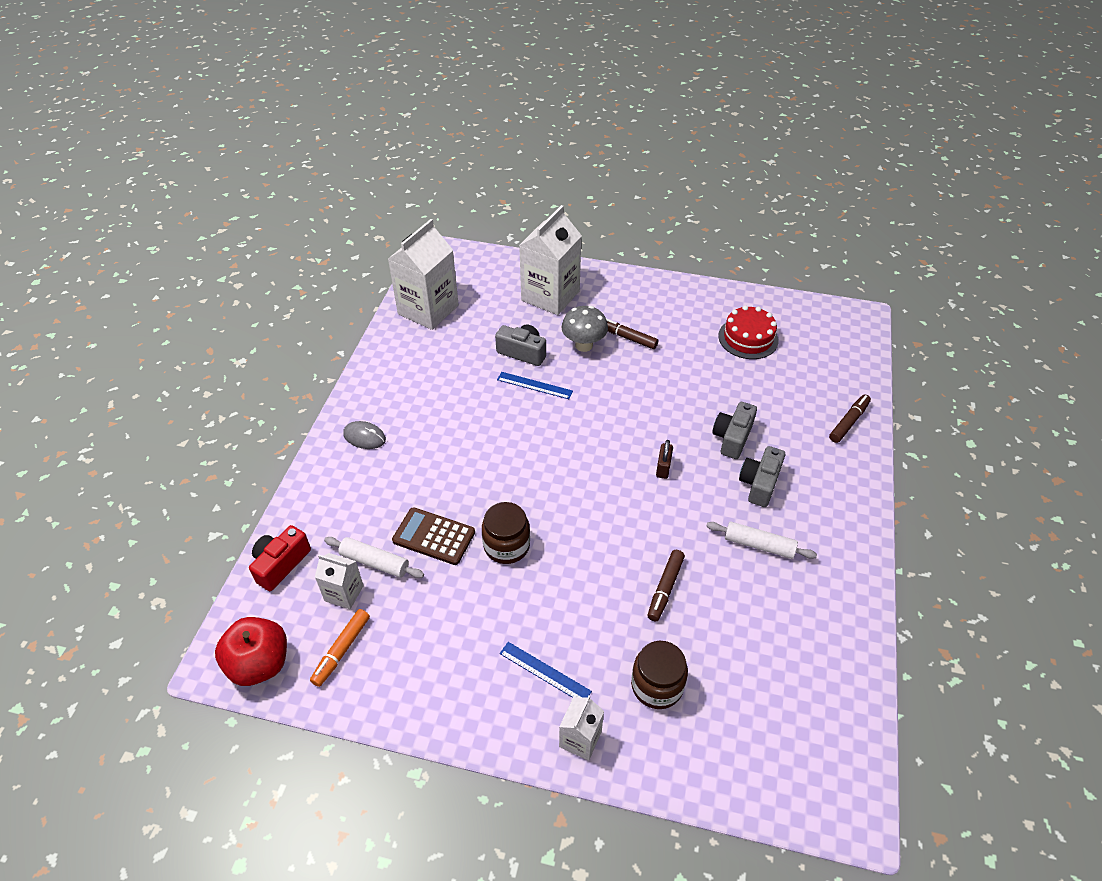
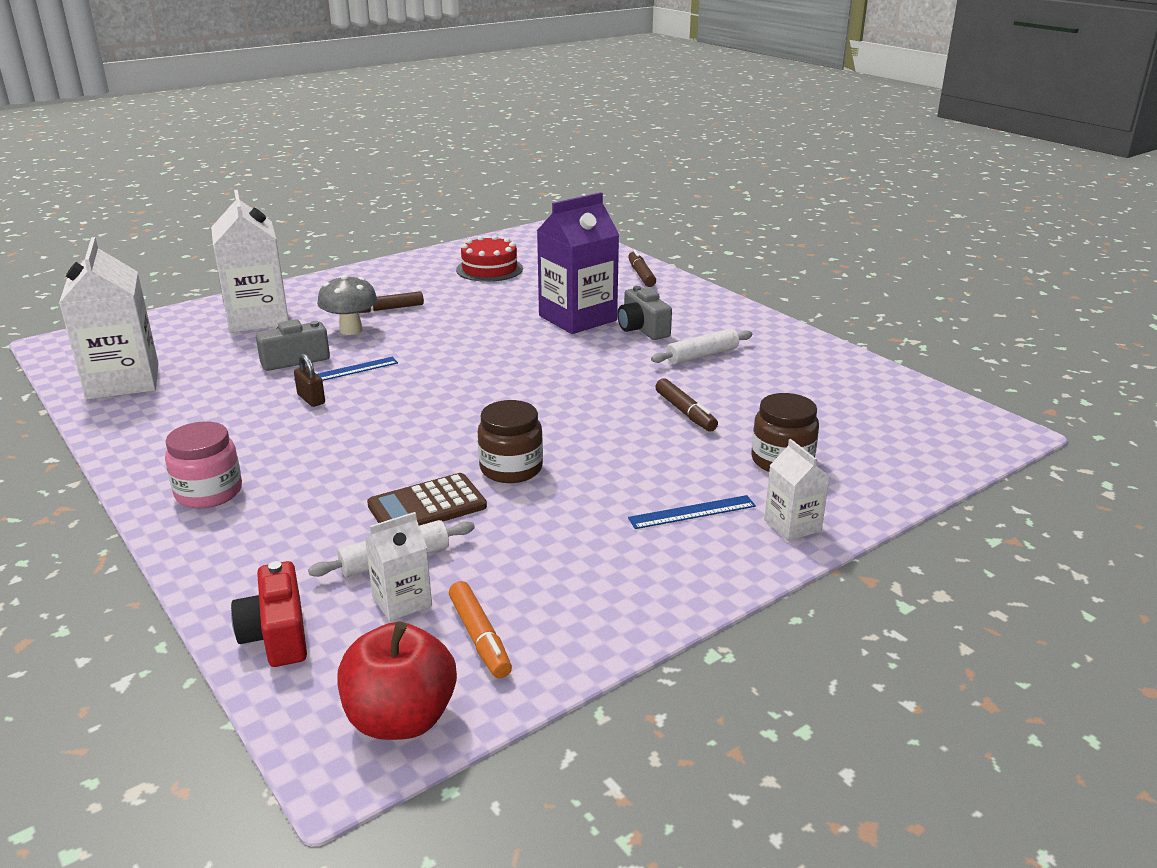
camera: 50 degrees left, 20 degrees down
grey mouse [343,421,386,449] -> pink jar [165,421,242,508]
brown padlock [656,440,673,479] -> brown padlock moved to [294,353,325,407]
grey camera [712,402,757,459] -> purple carton [537,192,619,334]

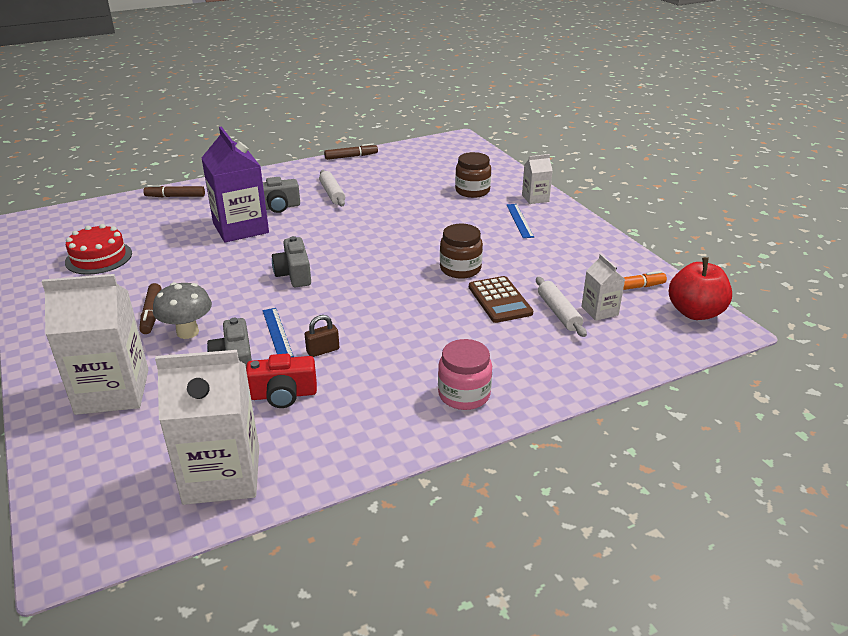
camera: 80 degrees left, 5 degrees up
red camera [231,561,307,667] -> red camera moved to [246,354,317,408]
brown marker [655,378,718,431] -> brown marker moved to [324,143,378,160]
none -> grey camera [272,236,311,287]

